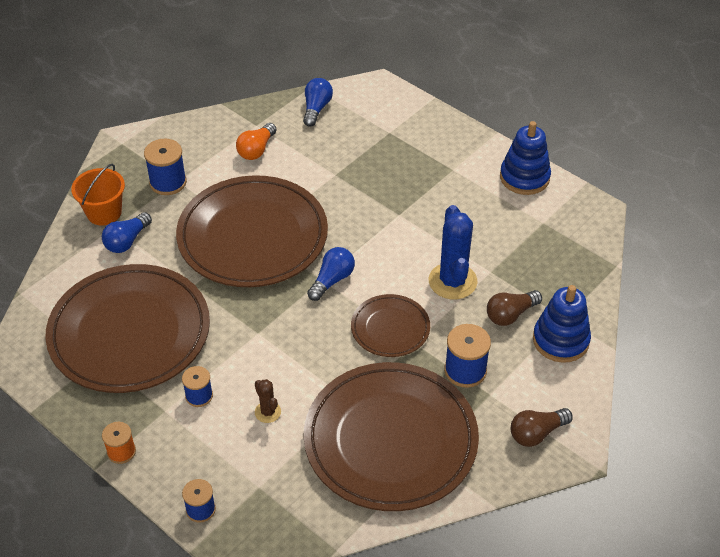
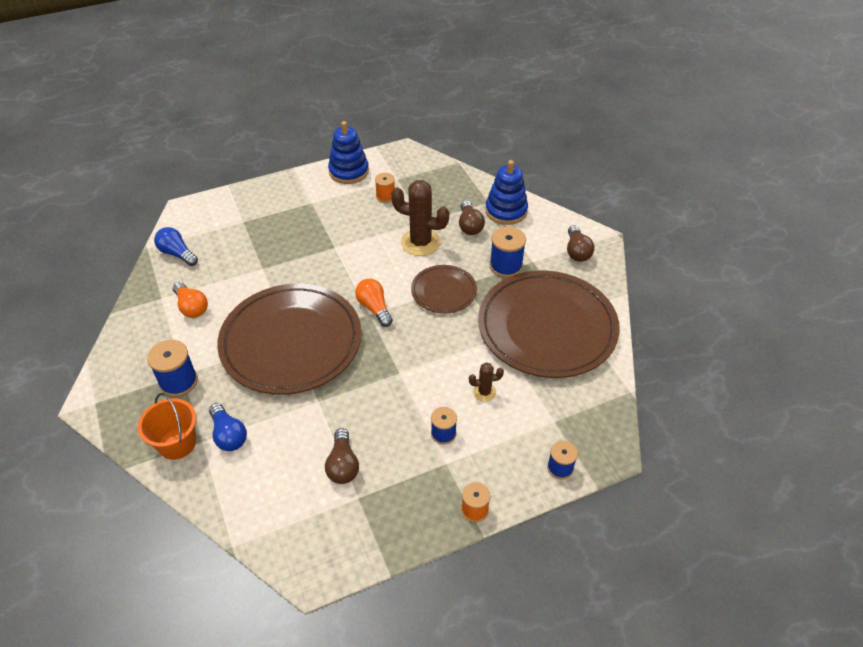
camera: 65 degrees left, 0 degrees up
brown plate [46,264,210,393] -> brown light bulb [325,428,359,484]
blue light bulb [307,247,355,301] -> orange light bulb [355,279,393,327]
blue cactus [429,205,477,300] -> brown cactus [391,180,449,256]
none -> orange spool [375,173,395,203]

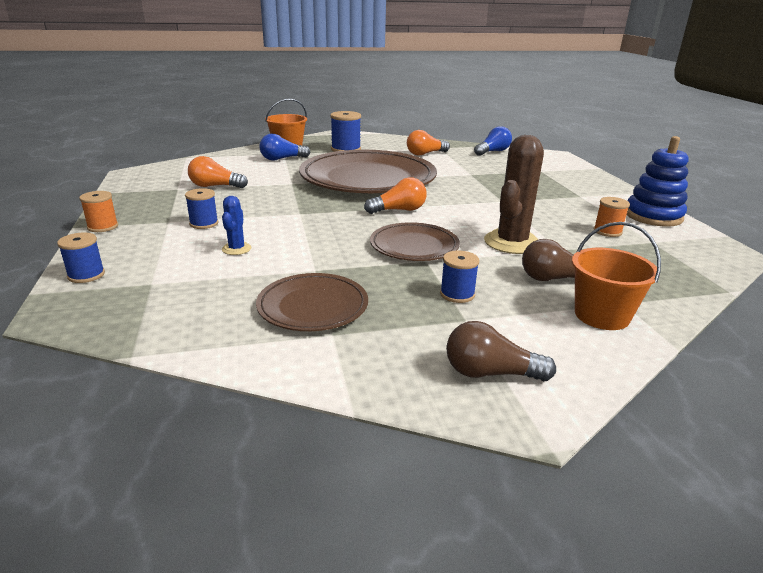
camera: 100 degrees right, 20 degrees down
brown light bulb [325,428,359,484] -> orange light bulb [188,156,248,188]
brown cactus [469,363,504,402] -> blue cactus [222,196,252,255]
brown plate [478,271,620,378] -> brown plate [256,273,368,331], size x0.49
blue stacking toy [485,160,528,225] -> orange bucket [572,222,661,330]
blue spool [489,227,526,278] -> blue spool [440,251,479,303], size x0.64

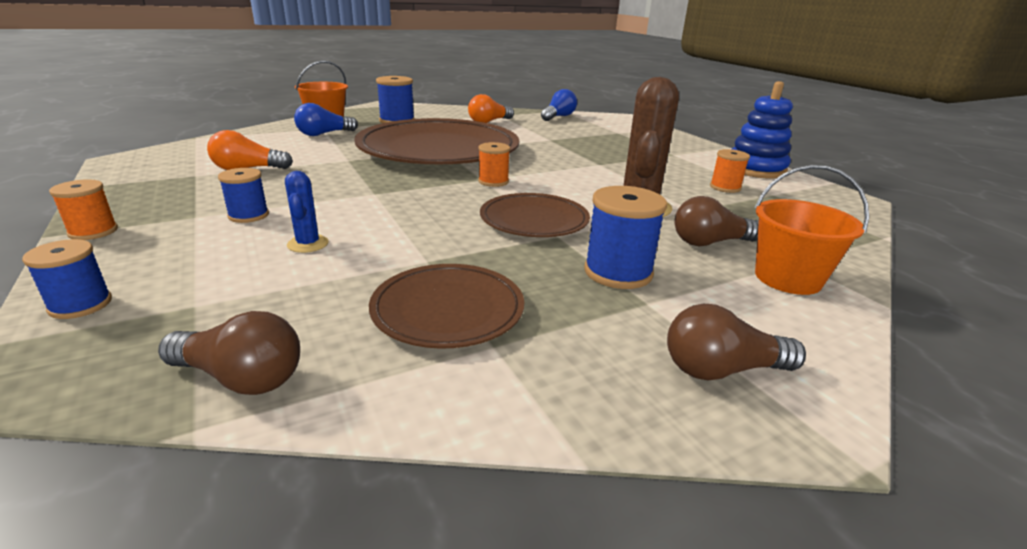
camera: 15 degrees left, 0 degrees up
orange light bulb [364,177,427,214] -> orange spool [478,142,510,187]
blue spool [440,251,479,303] -> blue spool [584,186,667,289], size x1.57
none -> brown light bulb [158,311,300,395]

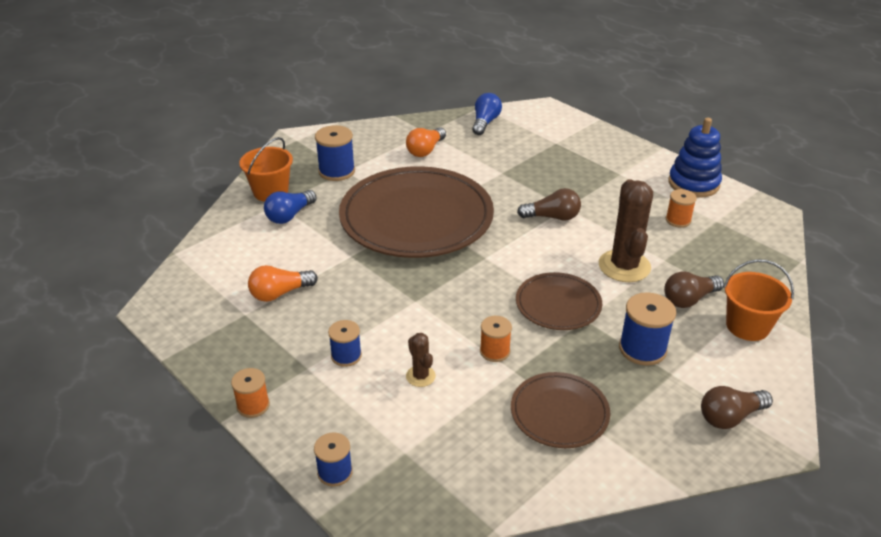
camera: 15 degrees left, 10 degrees up
brown light bulb [158,311,300,395] -> brown light bulb moved to [517,188,581,221]
blue cactus [285,171,329,253] -> brown cactus [406,333,436,387]
orange spool [478,142,510,187] -> orange spool moved to [480,316,512,362]

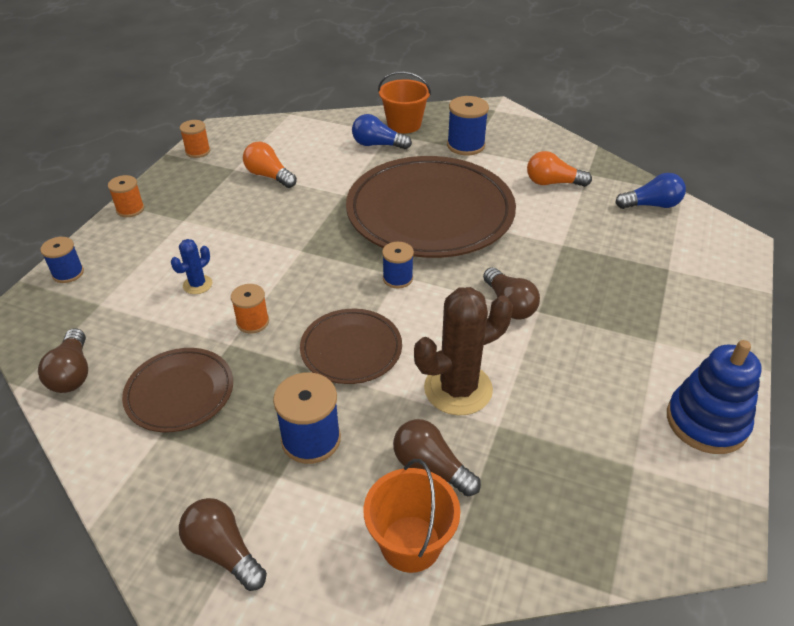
camera: 65 degrees right, 5 degrees up
blue spool [328,320,362,367] -> blue spool moved to [382,242,414,288]
brown cactus [406,333,436,387] -> blue cactus [171,239,212,294]
orange spool [666,189,697,228] -> orange spool moved to [180,120,210,158]
none -> brown light bulb [38,328,88,393]

